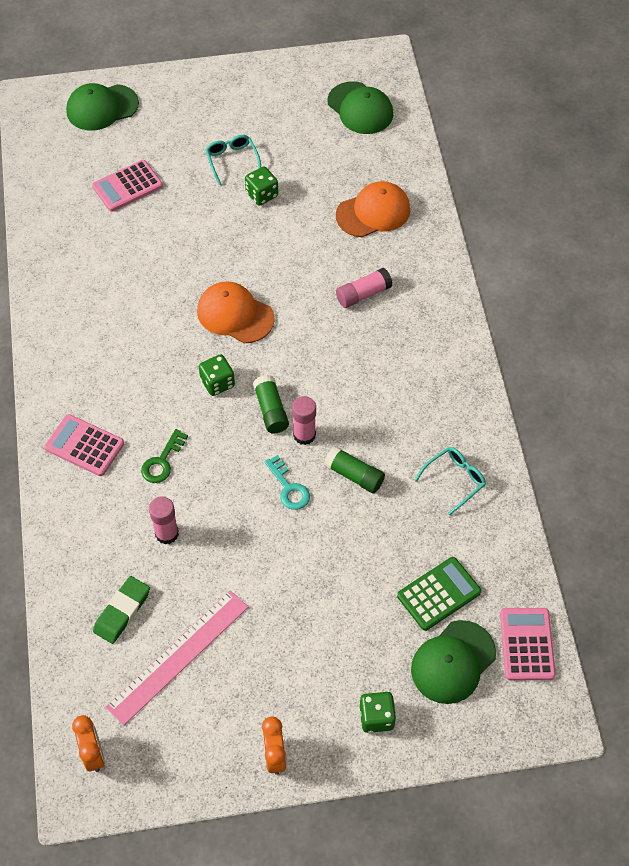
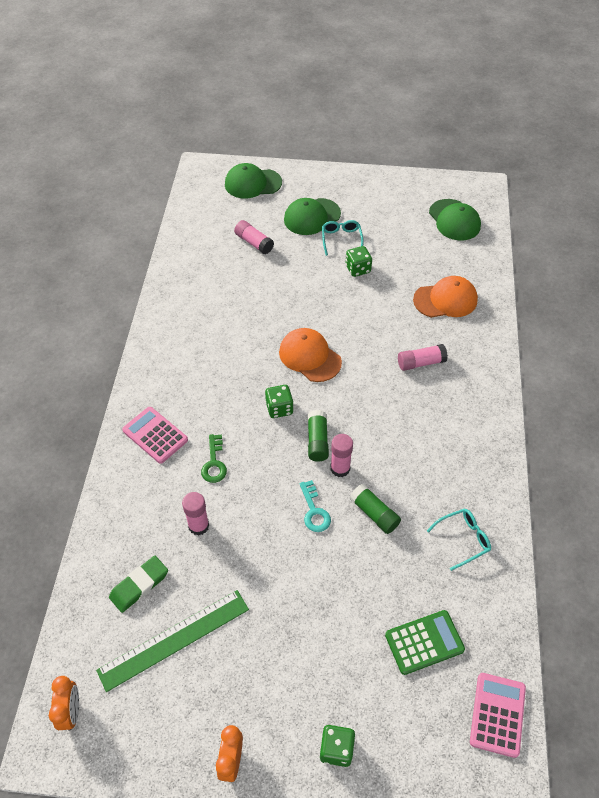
camera: 15 degrees right, 5 degrees down
pink calculator [92,160,163,212] -> pink glue stick [234,220,274,254]
pink ruler [106,590,248,726] -> green ruler [96,590,249,692]
green key [141,429,188,483] -> green key turned 45 degrees counterclockwise [201,434,227,483]
green cap [411,620,496,704] -> green cap moved to [284,198,341,235]

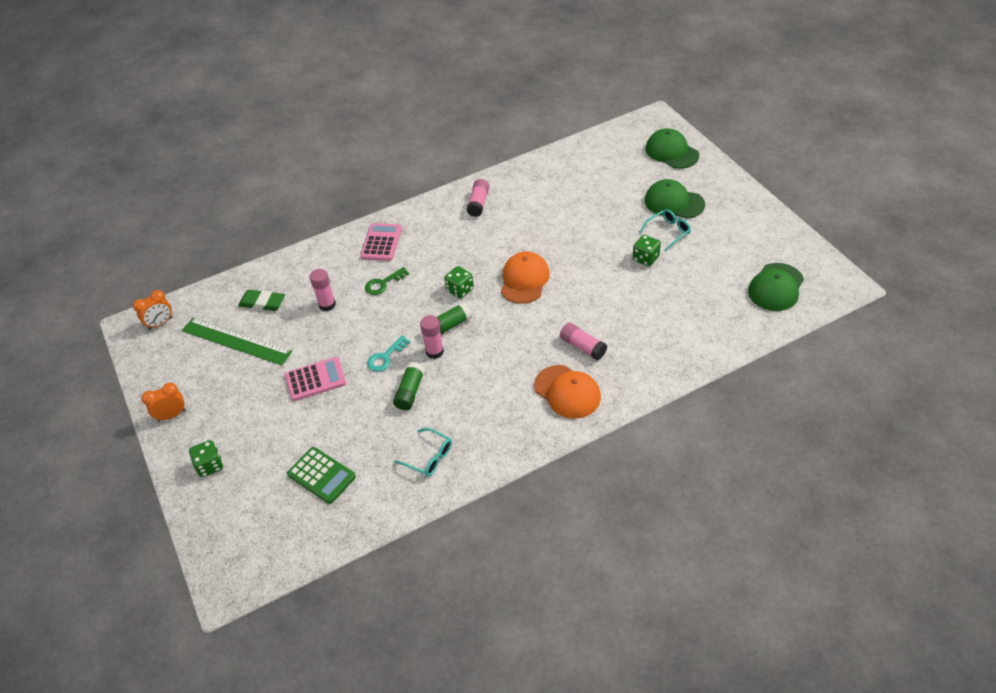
camera: 60 degrees right, 5 degrees down
pink glue stick [234,220,274,254] -> pink glue stick moved to [466,179,489,217]
orange cap [413,276,478,318] -> orange cap moved to [534,365,601,419]
pink calculator [470,673,526,758] -> pink calculator moved to [285,357,346,401]

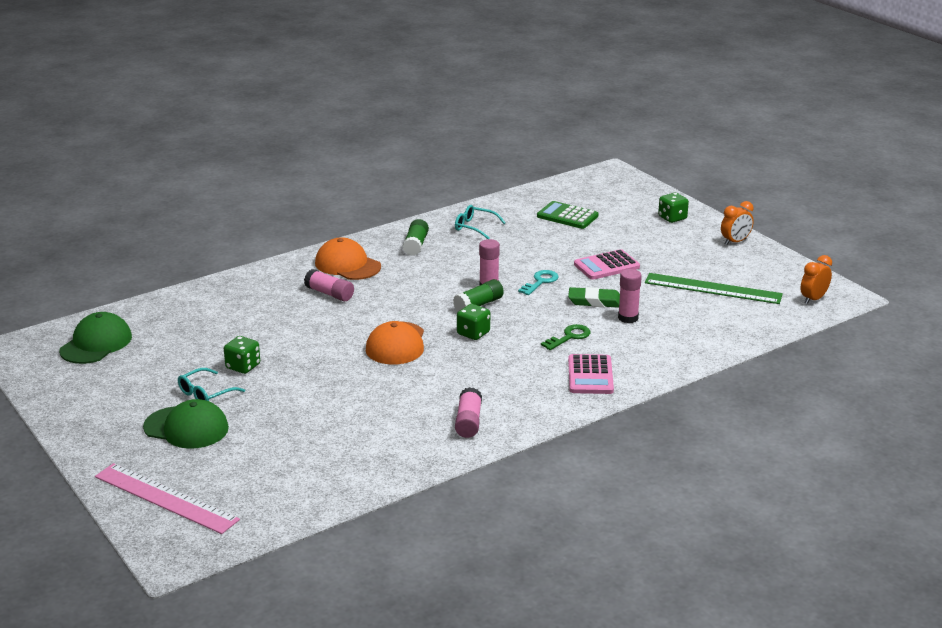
camera: 170 degrees right, 20 degrees down
green eraser [238,290,285,311] -> green eraser moved to [568,287,620,308]
green glue stick [393,362,425,410] -> green glue stick moved to [403,219,429,256]
green cap [645,128,699,169] -> pink ruler [95,463,240,534]

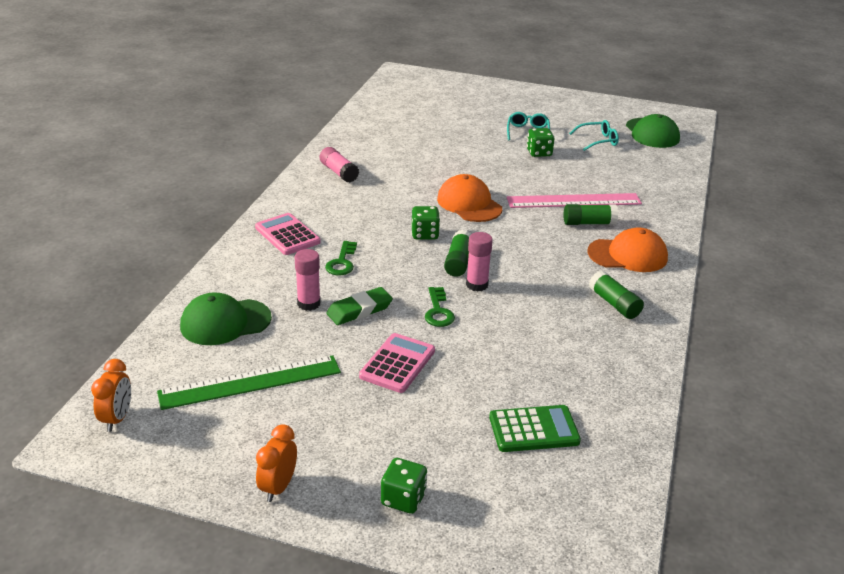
camera: 140 degrees right, 5 degrees up
pink ruler [95,463,240,534] -> pink ruler moved to [507,193,642,208]
green cap [143,399,229,449] -> green cap moved to [180,292,272,345]
pink glue stick [304,269,354,301] -> green glue stick [564,204,618,225]
turquoise glasses [455,205,506,239] -> turquoise glasses moved to [569,120,619,151]
turquoise key [518,270,559,295] -> green key [425,287,455,327]

